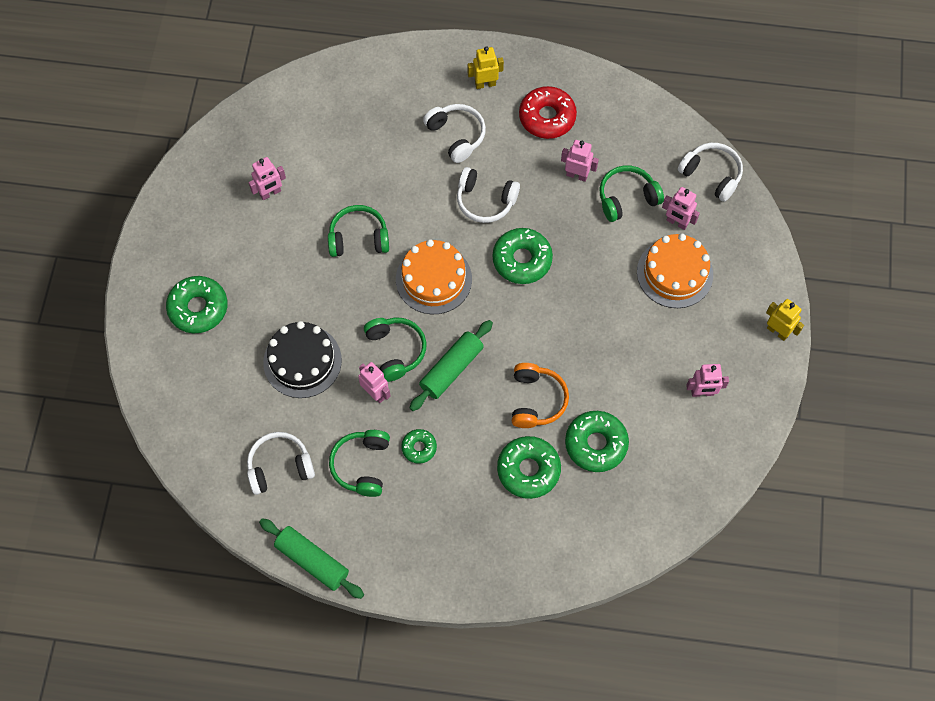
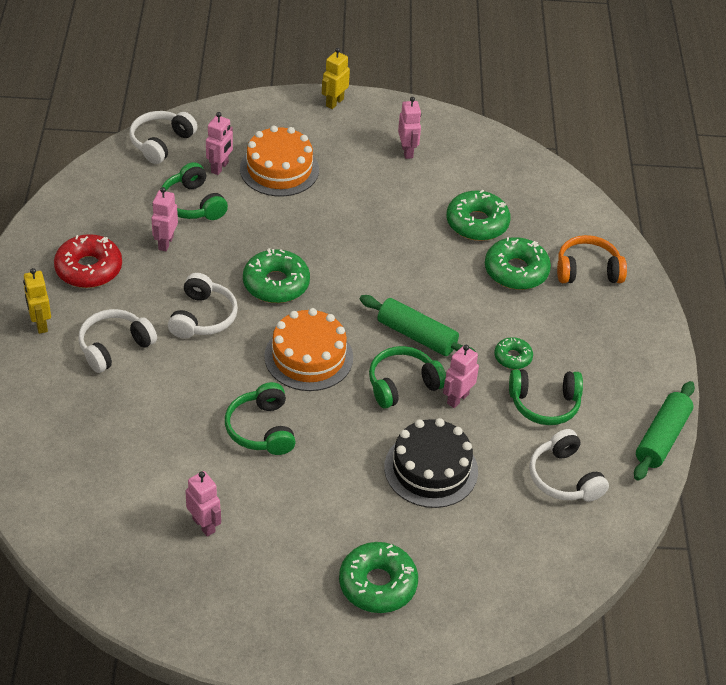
camera: 100 degrees left, 20 degrees down
orange headphones [512,363,569,428] -> orange headphones moved to [557,235,627,283]

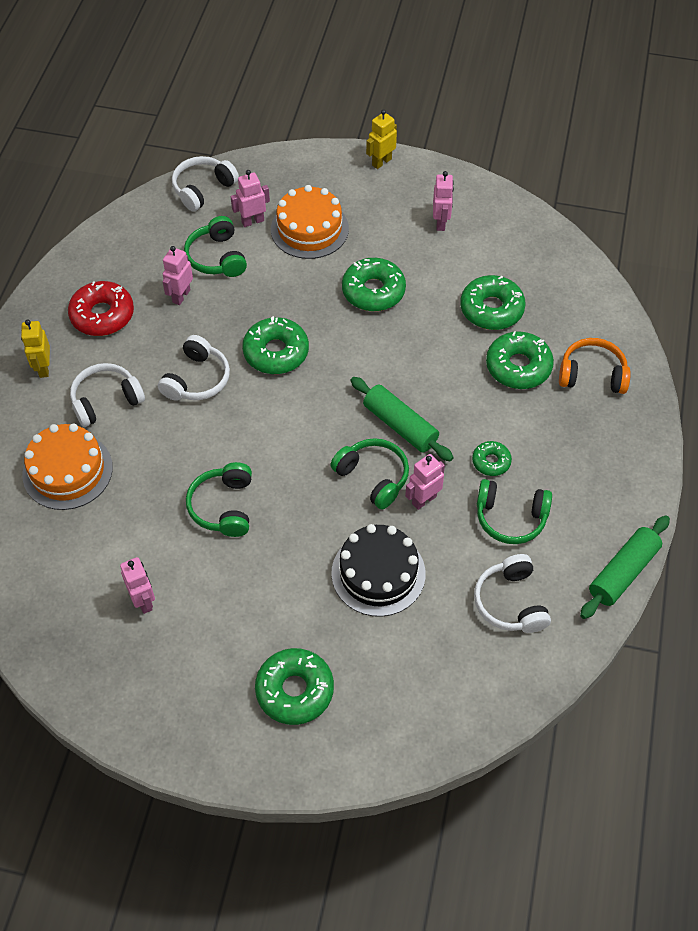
camera: 15 degrees right, 10 degrees up
pink robot [206,112,233,175] -> pink robot turned 150 degrees counterclockwise [231,170,270,227]
orange cake [264,308,353,391] -> orange cake moved to [23,424,113,510]
green headphones [369,346,446,409] -> green headphones turned 60 degrees clockwise [330,438,409,510]
none -> green donut [342,258,406,311]

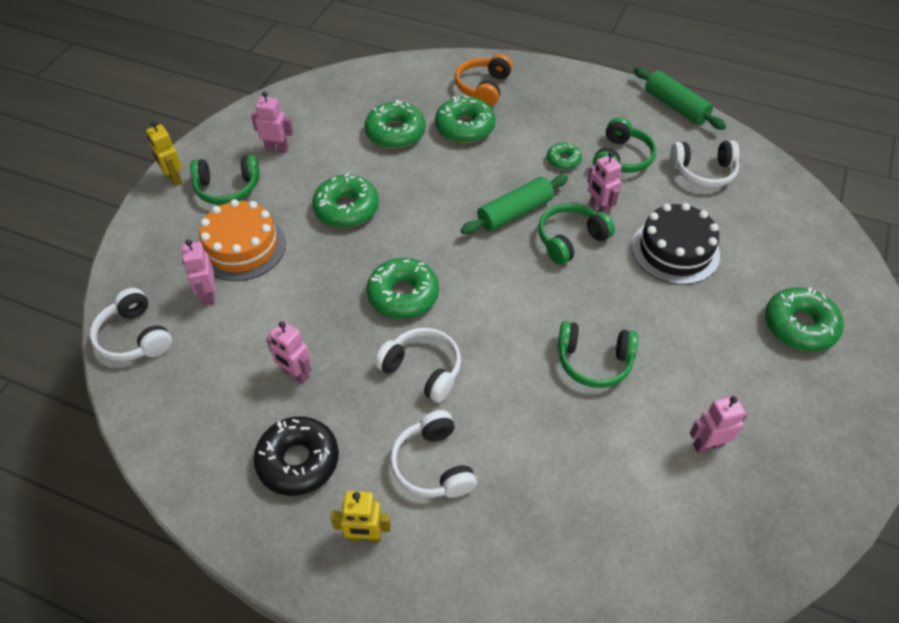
camera: 80 degrees left, 5 degrees down
orange cake [23,424,113,510] -> none
red donut [68,281,134,336] -> black donut [253,416,339,496]
green headphones [184,216,247,277] -> green headphones moved to [190,155,260,205]

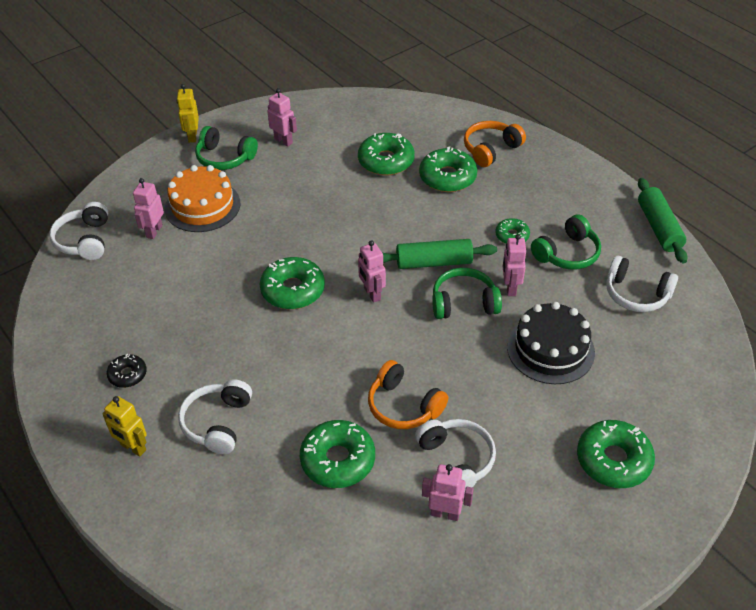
camera: 30 degrees right, 5 degrees down
black donut [253,416,339,496] -> black donut [107,354,147,388], size x0.56
pink robot [266,321,311,384] -> pink robot moved to [358,240,386,303]
green donut [312,173,379,228] -> green donut moved to [300,420,375,488]
white headphones [375,328,461,403] -> white headphones moved to [415,419,496,493]
green headphones [558,321,638,388] -> orange headphones [368,360,448,429]

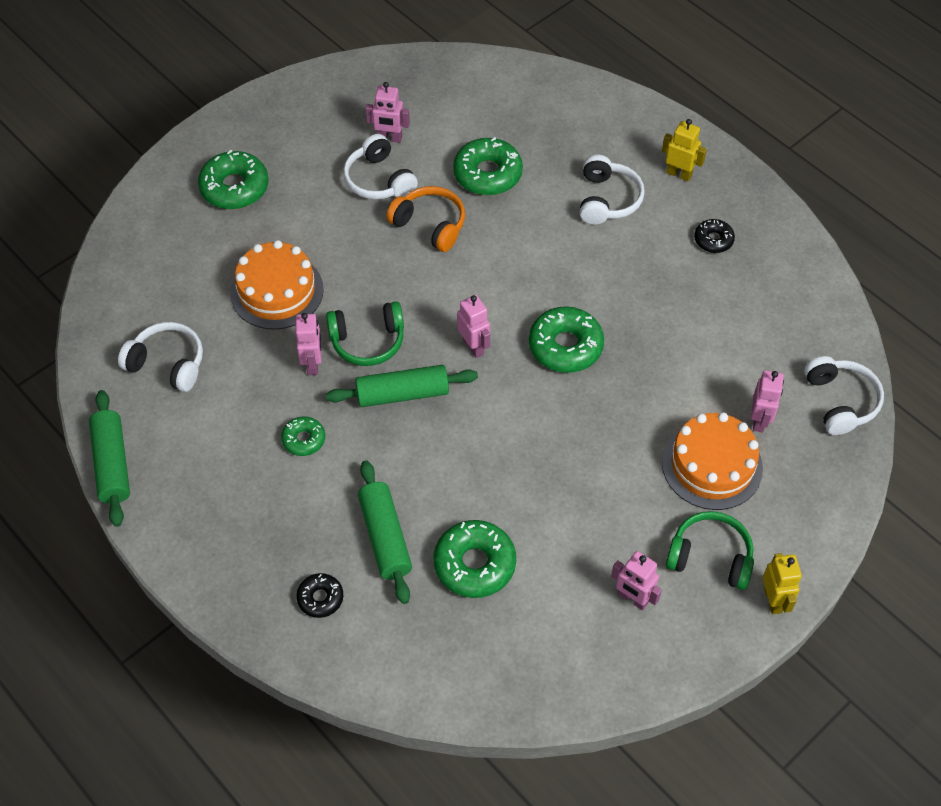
camera: 175 degrees right, 10 degrees up
green donut [419,147,477,192] -> green rolling pin [358,460,412,604]
orange headphones [464,121,526,167] -> black donut [296,573,343,618]
black cake [507,302,595,384] -> orange cake [230,240,324,330]
green headphones [531,214,601,270] -> none

